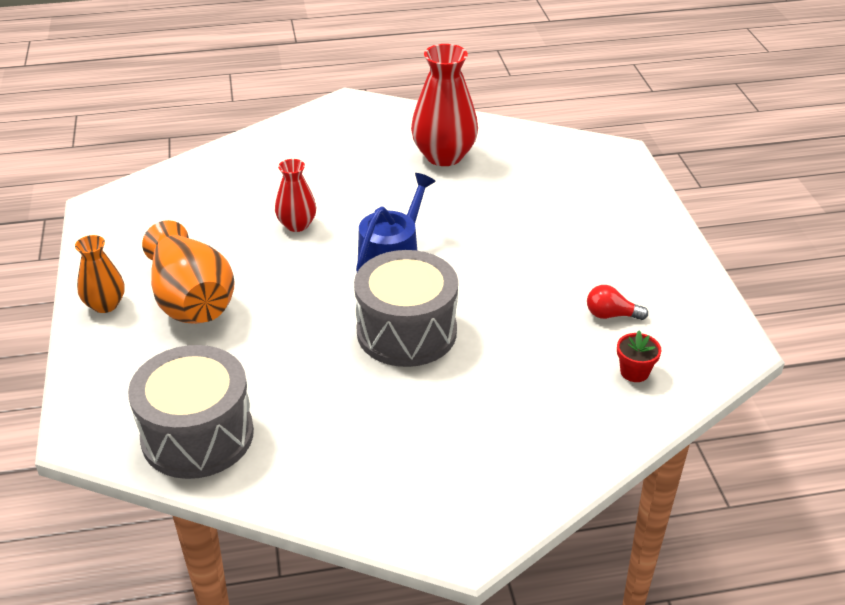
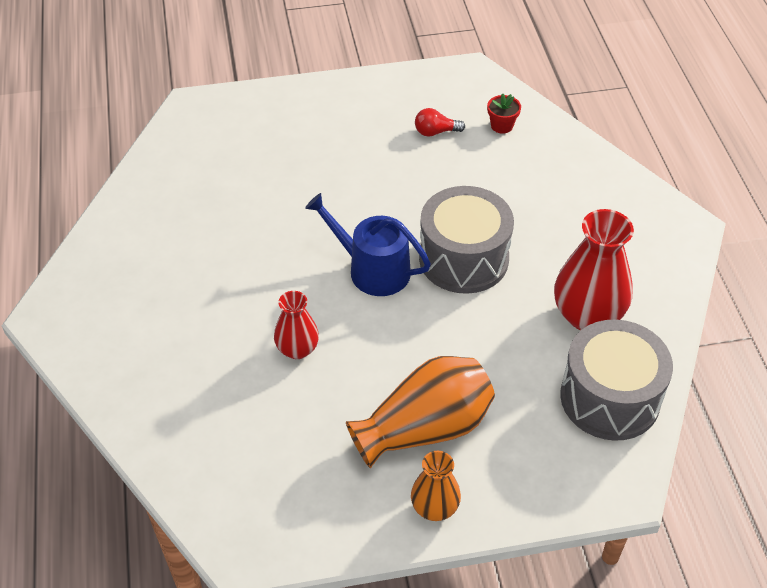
camera: 90 degrees left, 10 degrees up
red vase [411,44,478,166] -> red vase moved to [554,209,634,330]
red light bulb [587,285,648,320] -> red light bulb turned 75 degrees clockwise [415,108,465,137]

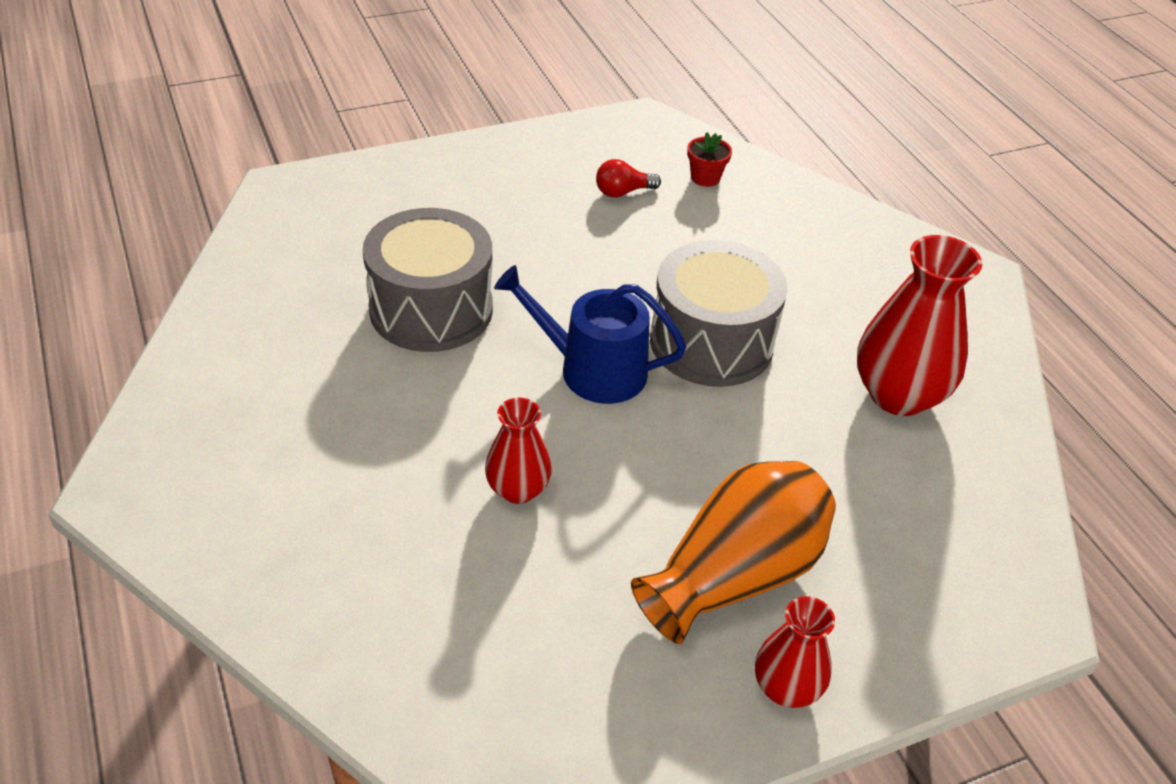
camera: 15 degrees left, 5 degrees down
orange vase [411,451,461,521] -> red vase [755,596,835,708]
grey drum [560,319,673,441] -> grey drum moved to [363,208,493,352]

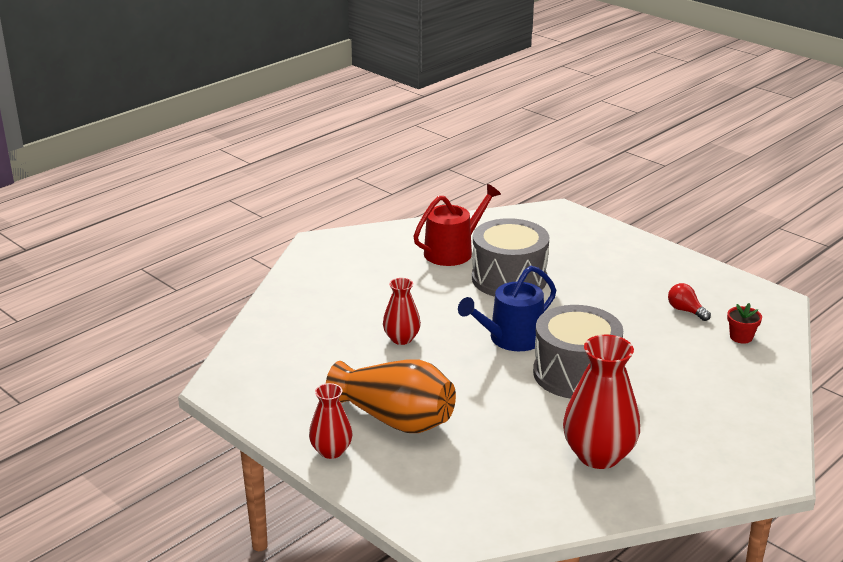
camera: 70 degrees right, 15 degrees down
blue watering can [494,265,687,404] -> blue watering can turned 120 degrees counterclockwise [458,266,556,351]
none -> red watering can [413,184,501,266]

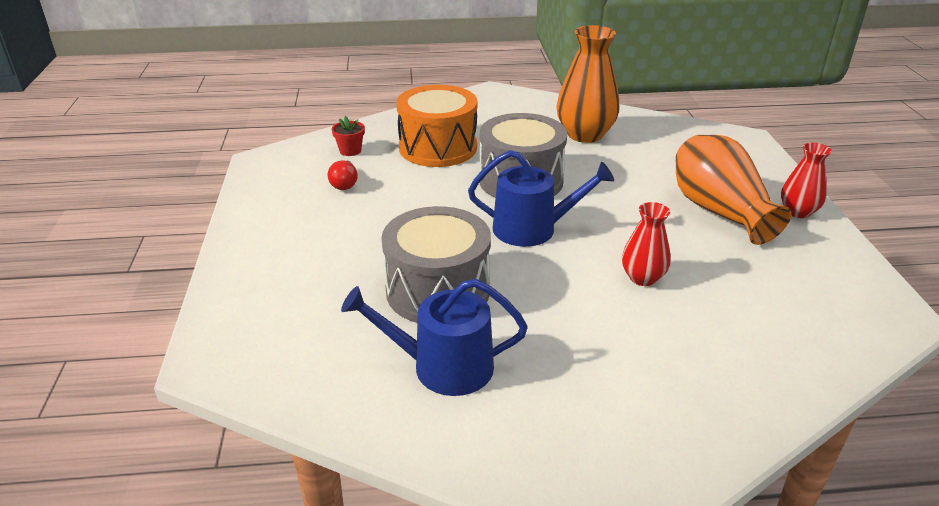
camera: 140 degrees left, 5 degrees up
red watering can [413,184,501,266] -> blue watering can [341,279,528,396]
red vase [563,335,640,469] -> orange vase [556,25,619,143]
none -> orange drum [396,85,477,167]

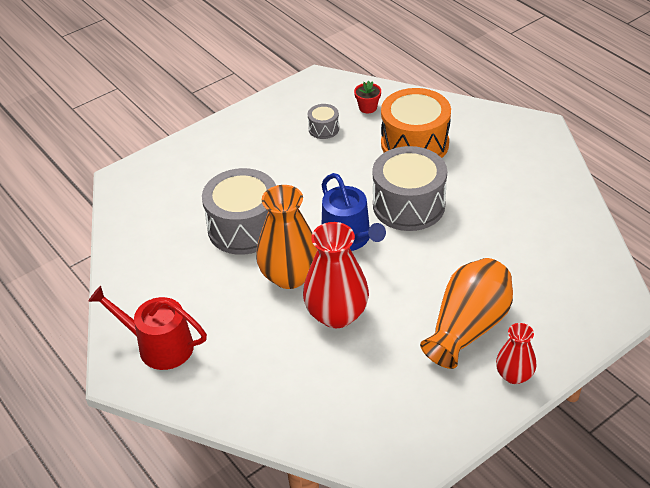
camera: 60 degrees right, 10 degrees up
red light bulb [328,160,358,190] -> grey drum [308,104,339,139]
blue watering can [341,279,528,396] -> none
orange vase [556,25,619,143] -> orange vase moved to [256,185,318,289]
red vase [622,202,671,286] -> red vase [303,222,369,328], size x1.75
none -> red watering can [88,286,207,370]

